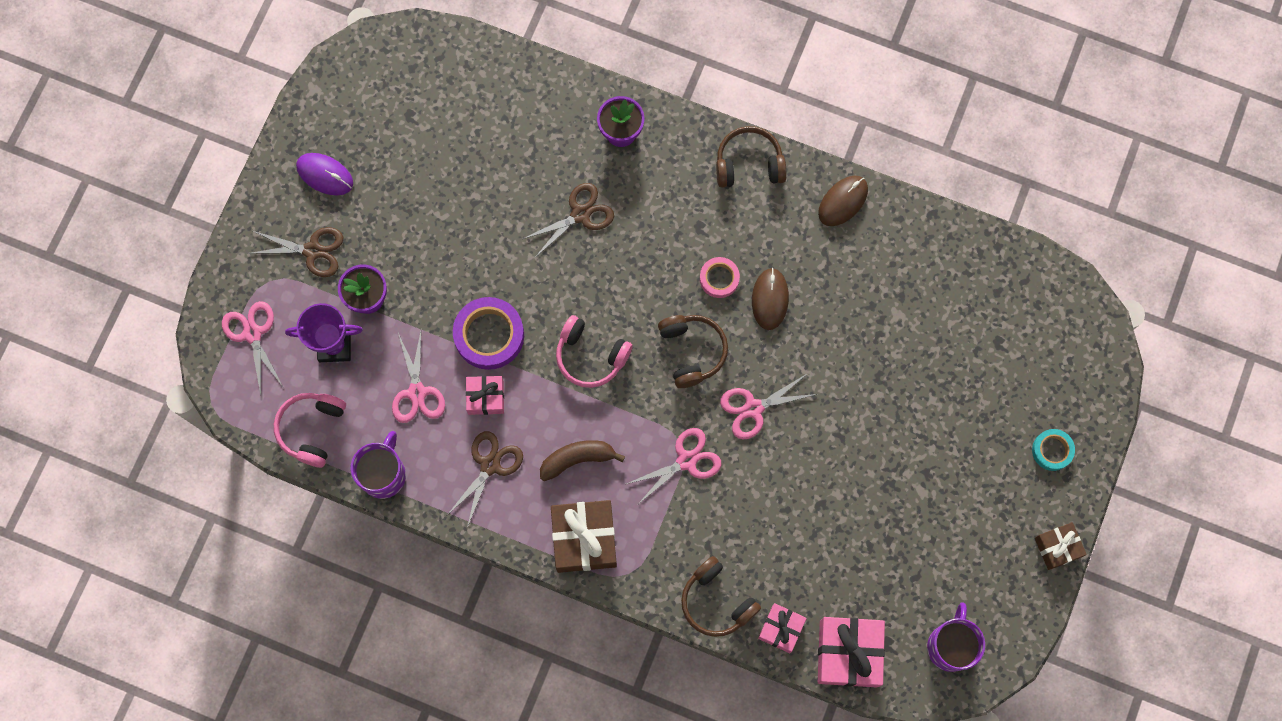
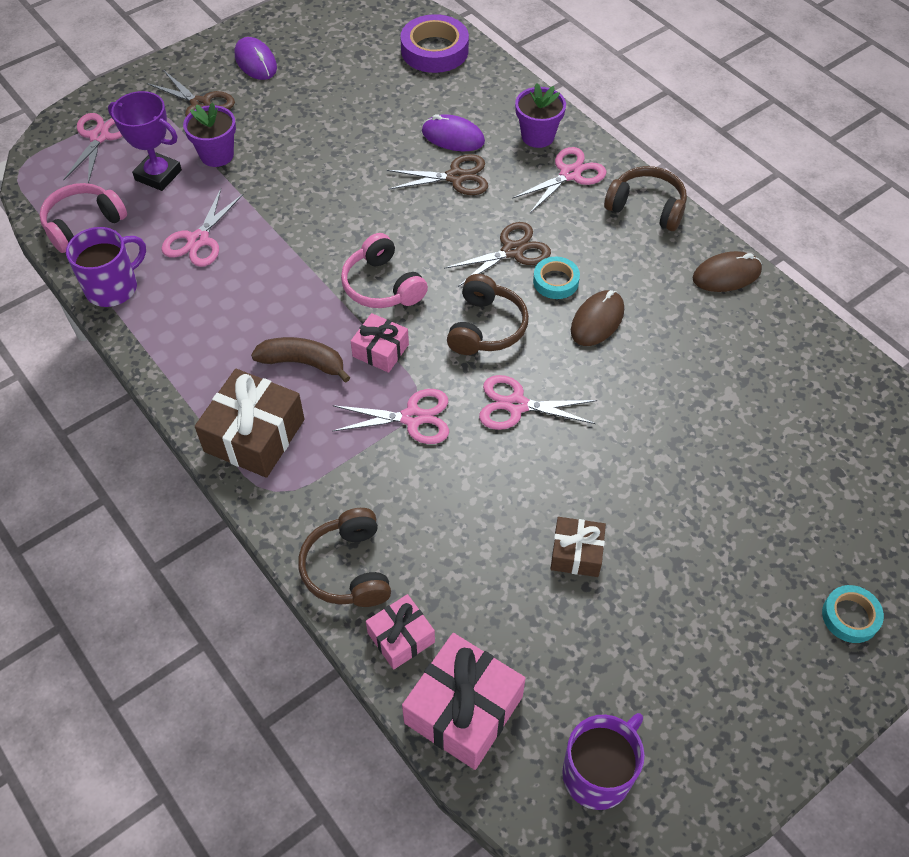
camera: 30 degrees right, 20 degrees down
brown scissors [447,431,523,528] -> brown scissors moved to [444,222,551,287]
purple tape [453,297,524,370] -> purple tape moved to [400,14,469,73]
pink gift [466,376,504,415] -> pink gift moved to [351,313,409,373]
pink tape [700,257,740,298] -> turquoise tape [533,257,580,299]
brown gift [1035,522,1087,570] -> brown gift moved to [551,517,606,577]
none -> purple mouse [422,114,485,151]
none -> pink scissors [512,147,607,213]

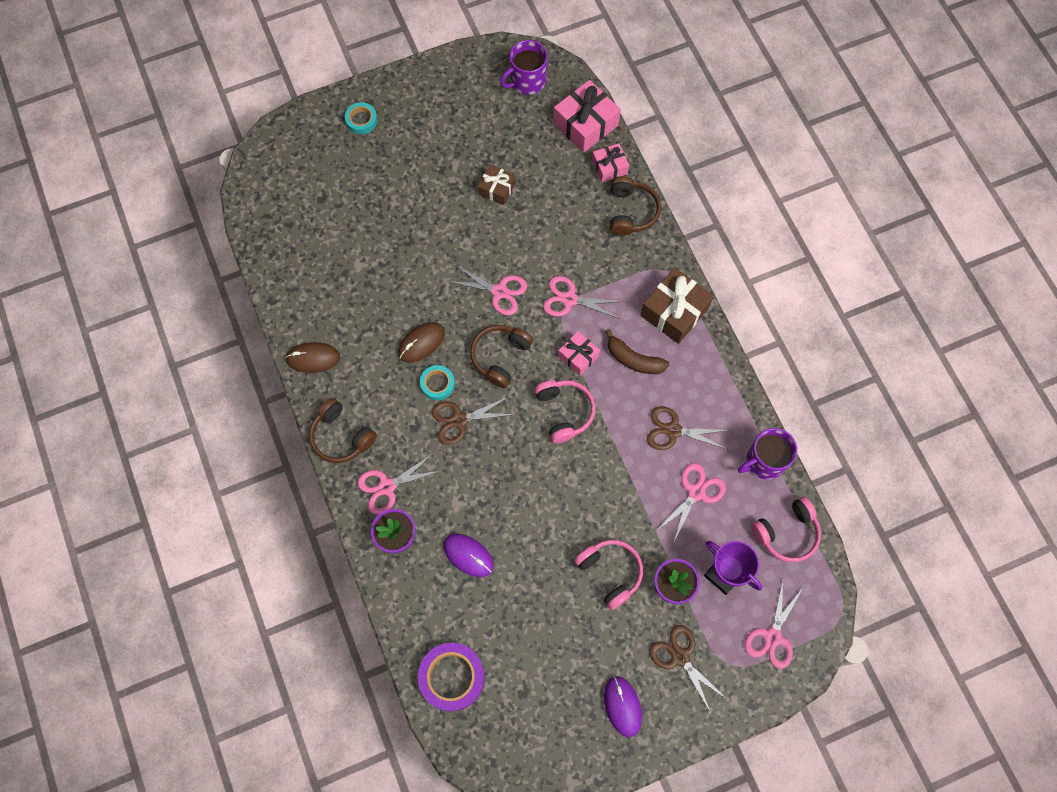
camera: 165 degrees left, 15 degrees up
brown scissors [387,154,488,195] -> brown scissors moved to [647,406,729,450]
none -> pink headphones [574,540,643,610]

